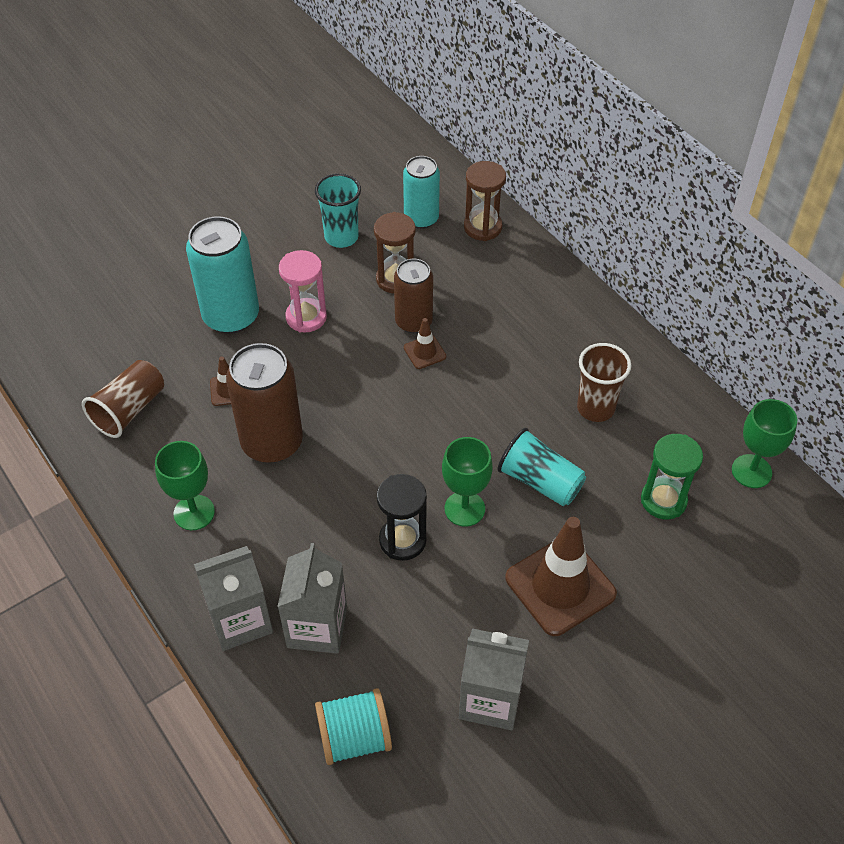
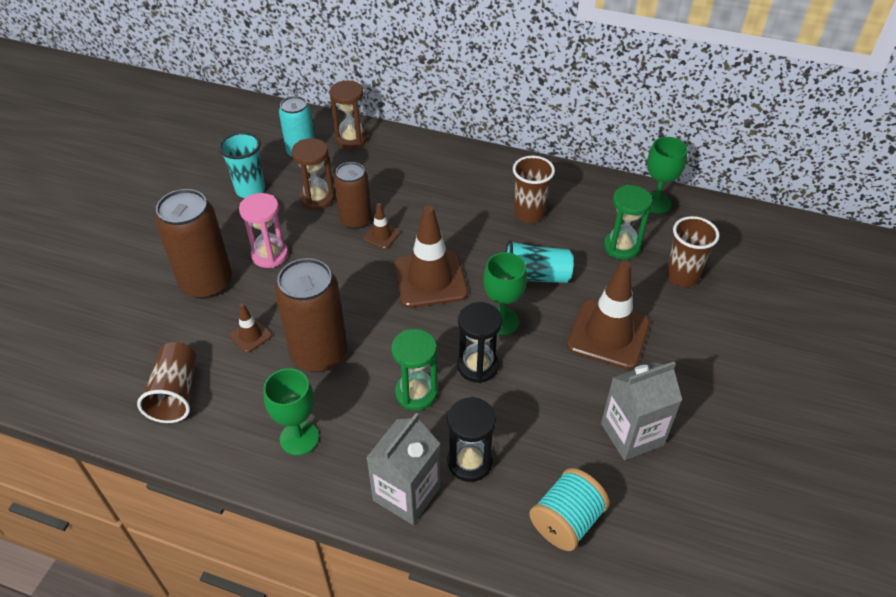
camera: 35 degrees left, 5 degrees down
turquoise can [186,216,259,334] -> brown can [155,189,232,299]
grey carton [277,543,347,654] -> black hourglass [447,397,496,482]
none -> green hourglass [391,329,438,411]
none -> brown traffic cone [394,205,468,308]
none -> brown cup [666,216,720,287]

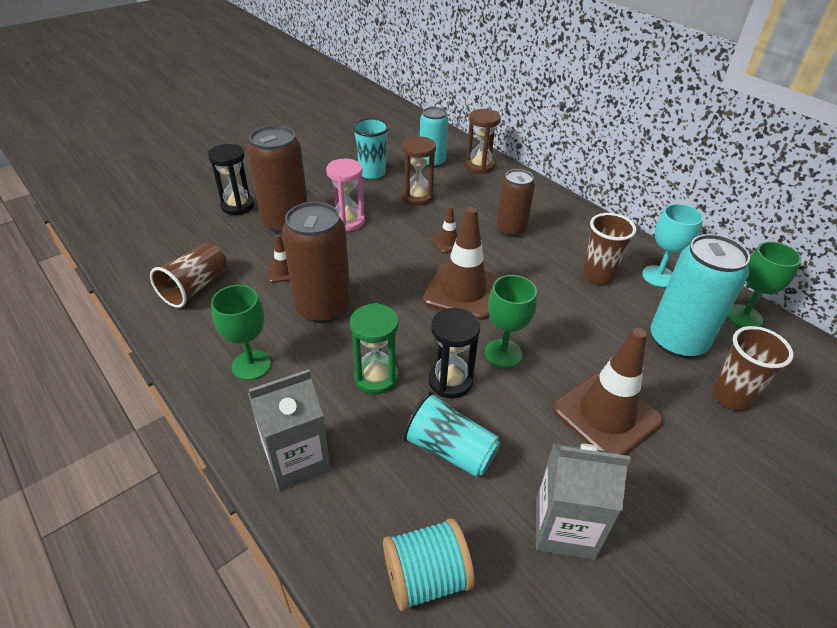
camera: 30 degrees right, 5 degrees down
brown can [334,162,372,229] -> brown can moved to [496,169,535,237]
black hourglass [447,397,496,482] -> black hourglass moved to [208,144,254,215]
turquoise cup [505,240,574,283] -> turquoise cup moved to [403,391,500,477]
green hourglass [604,185,652,260] -> turquoise can [651,234,750,358]
none -> turquoise goblet [642,204,703,287]

